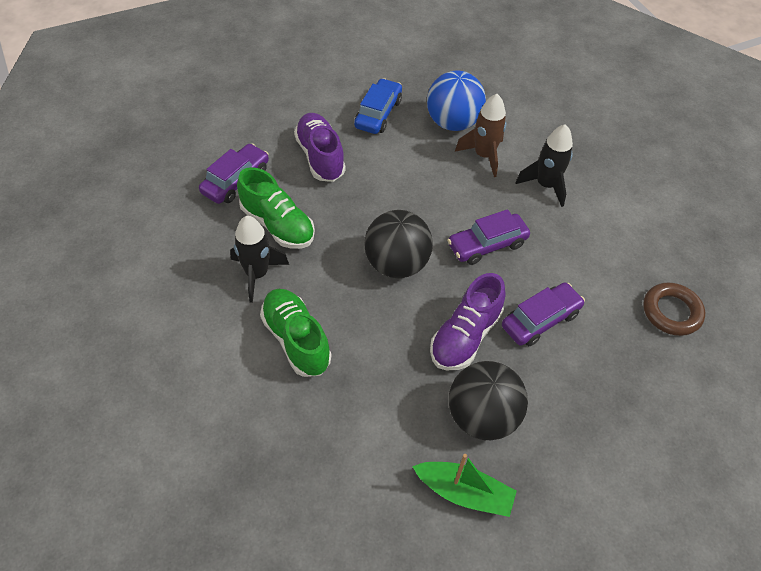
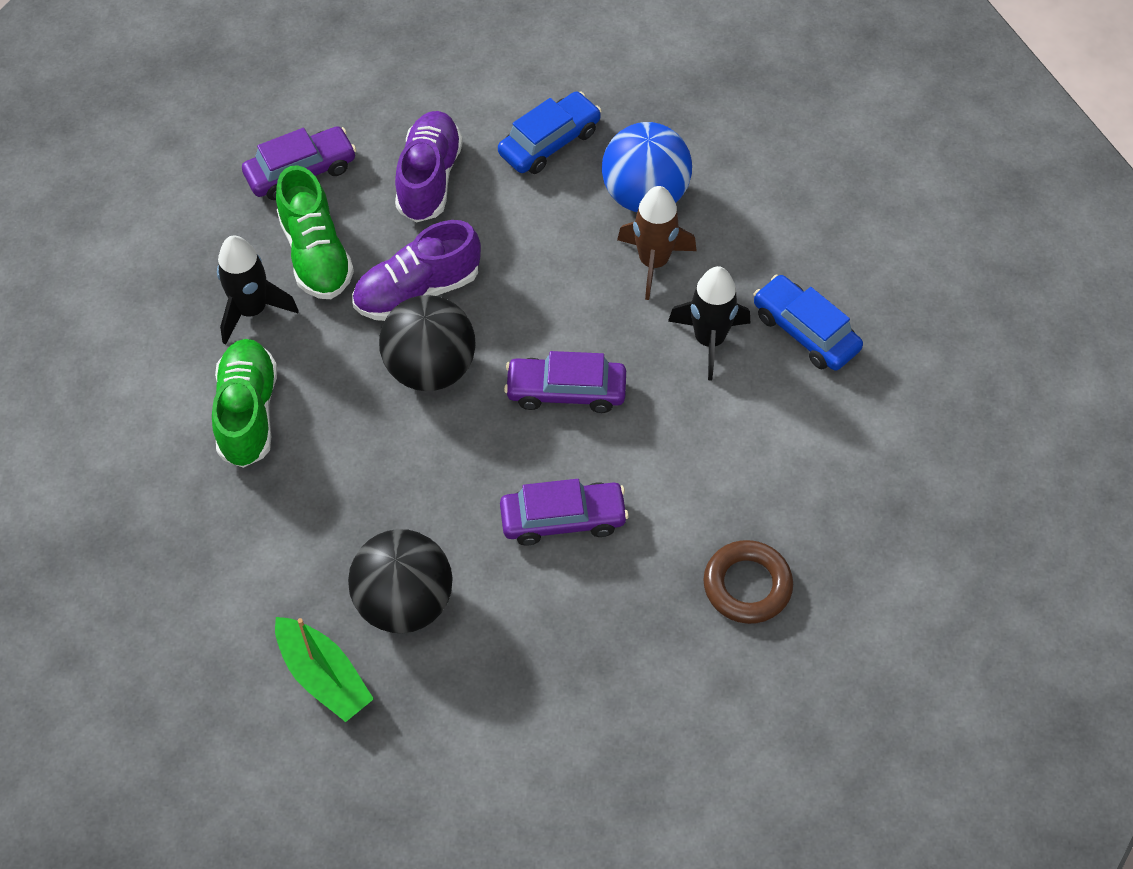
camera: 30 degrees right, 5 degrees up
purple shoe [430,273,506,370] -> purple shoe moved to [352,220,481,321]
none -> blue car [753,274,863,371]

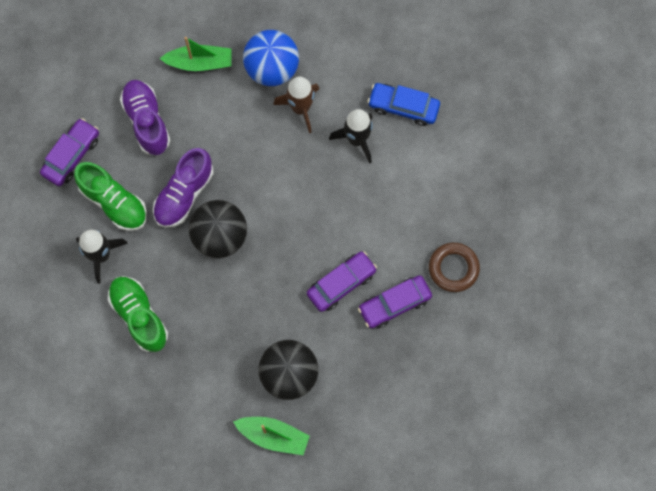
camera: 30 degrees left, 15 degrees up
blue car [498,91,602,174] -> green boat [160,37,231,71]
purple car [504,351,626,413] -> purple car moved to [358,275,432,328]

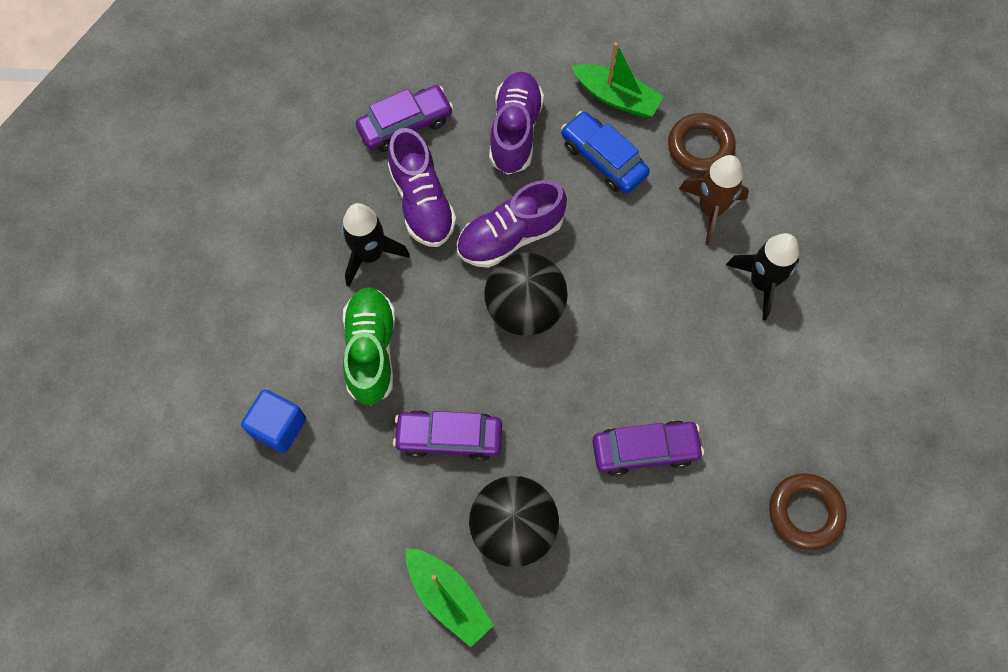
camera: 30 degrees right, 5 degrees down
green shoe [74,162,147,231] -> purple shoe [388,128,456,247]
blue ball [243,30,299,86] -> brown ring [668,113,736,174]
purple car [358,275,432,328] -> purple car moved to [393,410,502,461]
blue car [368,83,440,126] -> blue car moved to [561,111,650,194]
none -> blue cube [241,389,306,453]

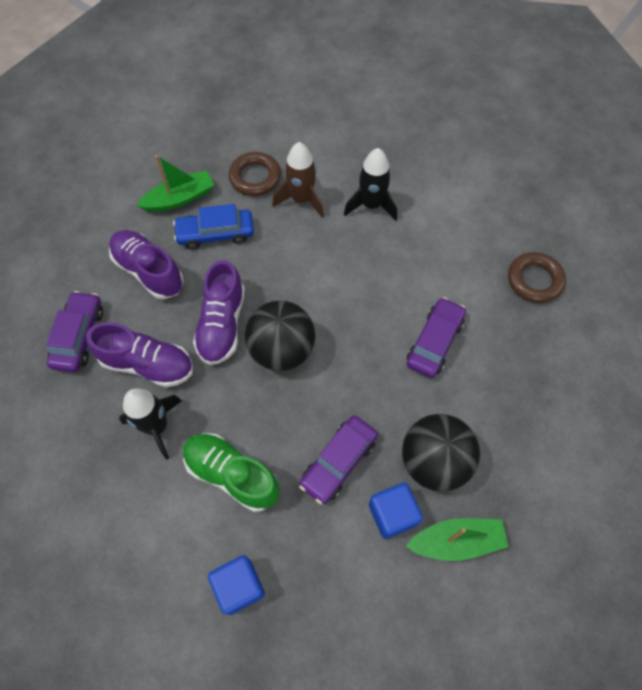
camera: 55 degrees left, 5 degrees down
none -> blue cube [369,483,423,539]

